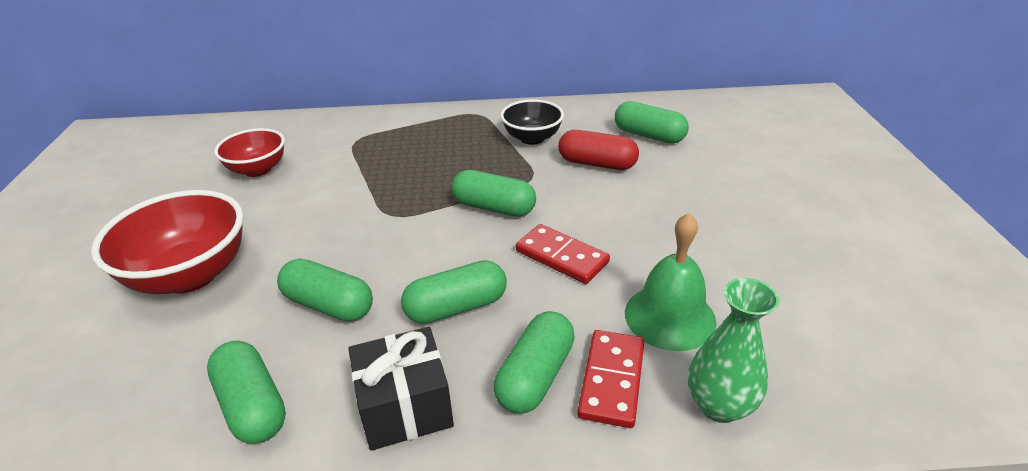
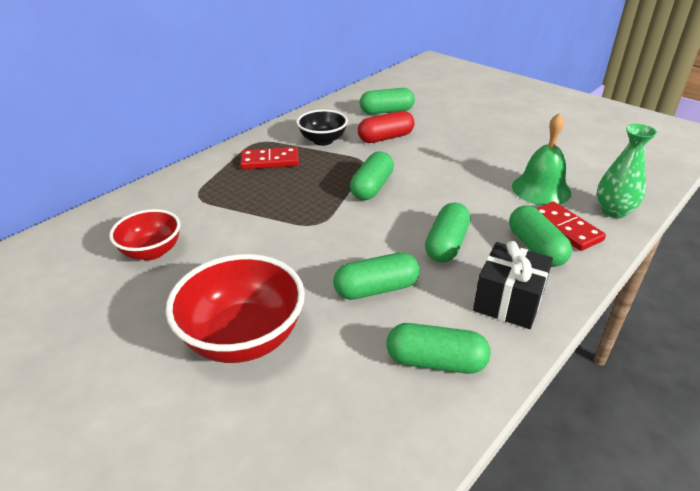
camera: 45 degrees left, 0 degrees up
green capsule [452,170,536,217] -> green capsule turned 45 degrees counterclockwise [350,152,394,200]
red domino [516,224,610,284] -> red domino moved to [240,147,299,170]

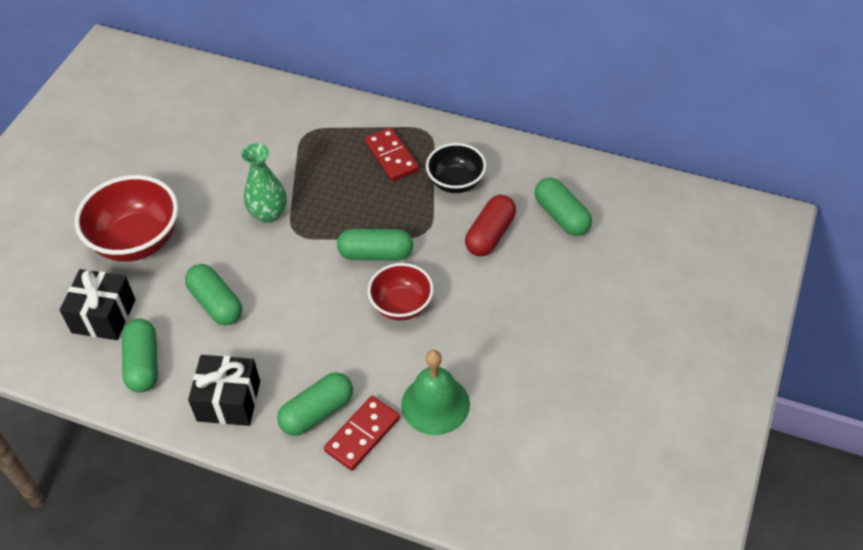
camera: 70 degrees right, 15 degrees up
red bowl [109,209,180,260] -> red bowl moved to [368,263,434,321]
red capsule [358,111,414,143] -> red capsule turned 75 degrees clockwise [465,195,516,256]
green capsule [425,203,470,263] -> none
green vase [597,124,658,218] -> green vase moved to [241,143,287,223]
none -> black gift [59,269,136,340]

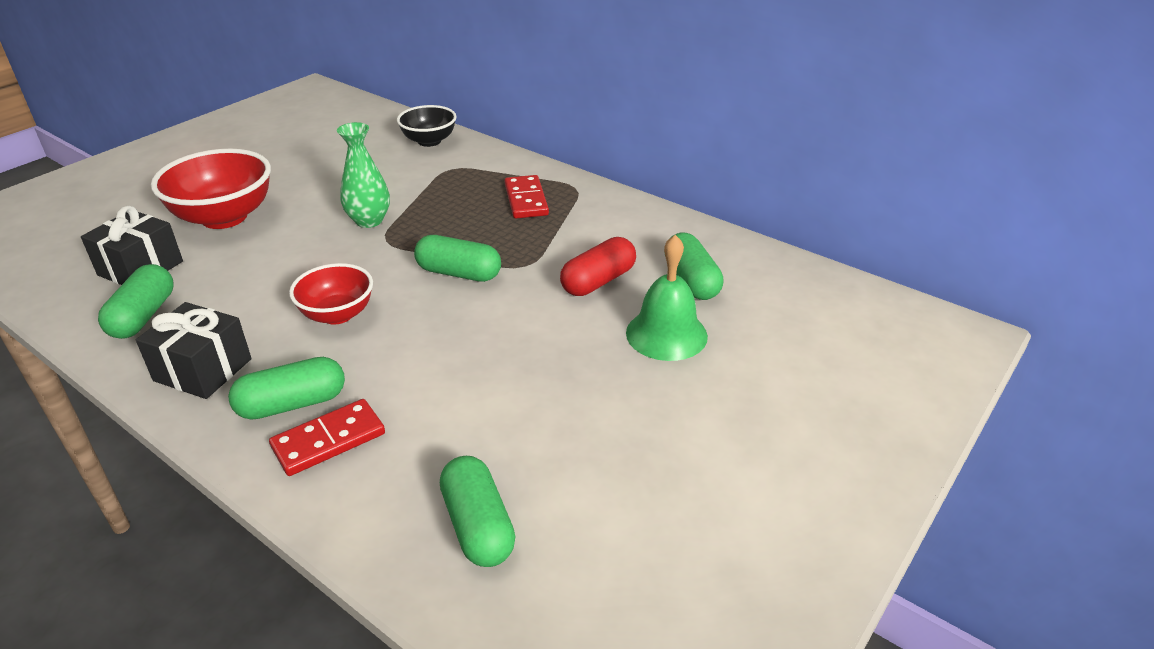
camera: 15 degrees right, 15 degrees down
green capsule [185,264,242,325] -> green capsule moved to [440,456,515,567]
red bowl [368,263,434,321] -> red bowl moved to [289,263,373,324]
green bell [401,350,470,435] -> green bell moved to [626,235,708,361]
black bowl [426,143,486,193] -> black bowl moved to [397,105,457,147]

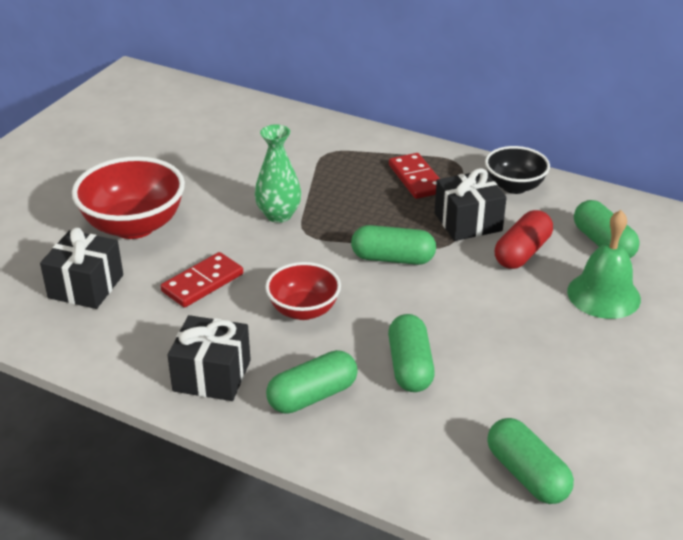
camera: 10 degrees left, 0 degrees up
green capsule [98,264,174,339] -> green capsule moved to [388,314,435,392]
red domino [269,399,385,476] -> red domino moved to [161,252,243,308]
black bowl [397,105,457,147] -> black bowl moved to [485,146,550,194]
none -> black gift [435,168,507,241]

